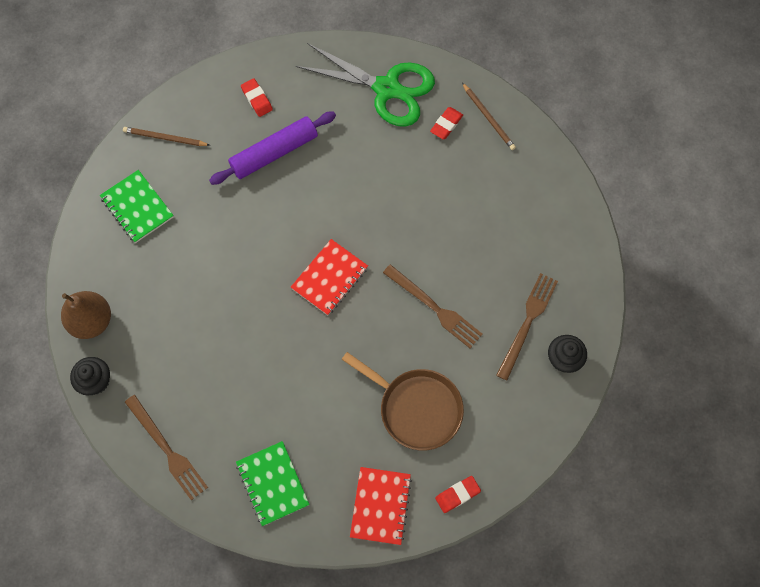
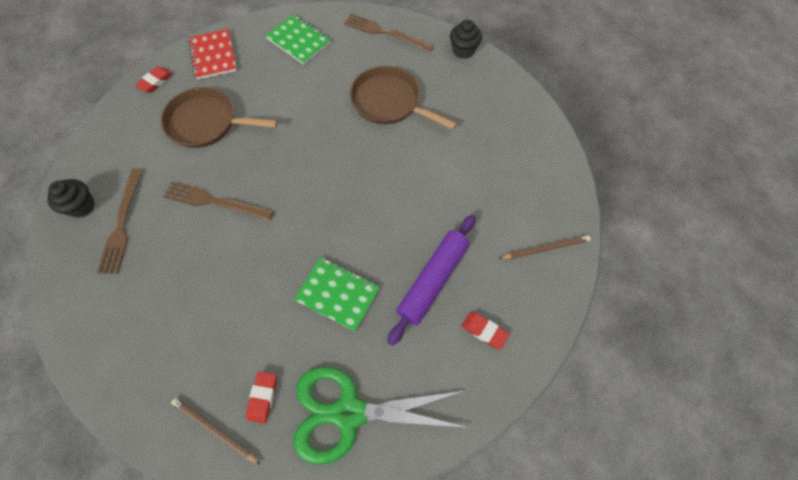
camera: 155 degrees right, 5 degrees down
brown pear [61,291,111,339] -> none
green notebook [100,170,174,243] -> green notebook moved to [294,257,380,332]
red notebook [291,239,368,315] -> none
none -> brown pan [350,66,457,129]

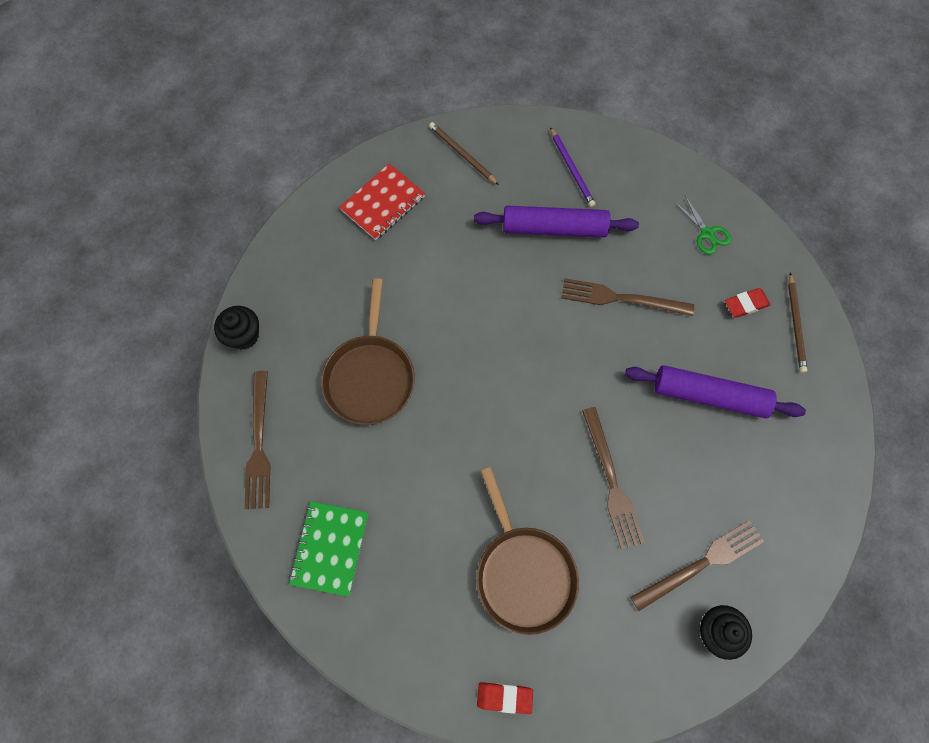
camera: 120 degrees left, 5 degrees up
red notebook [188,29,237,80] -> red notebook moved to [339,164,425,240]
green scissors [293,367,468,464] -> green scissors [674,196,731,255], size x0.43
green notebook [294,257,380,332] -> brown fork [561,278,694,316]
red eraser [461,312,509,349] -> purple pencil [550,127,595,207]
none -> purple rolling pin [625,365,806,419]

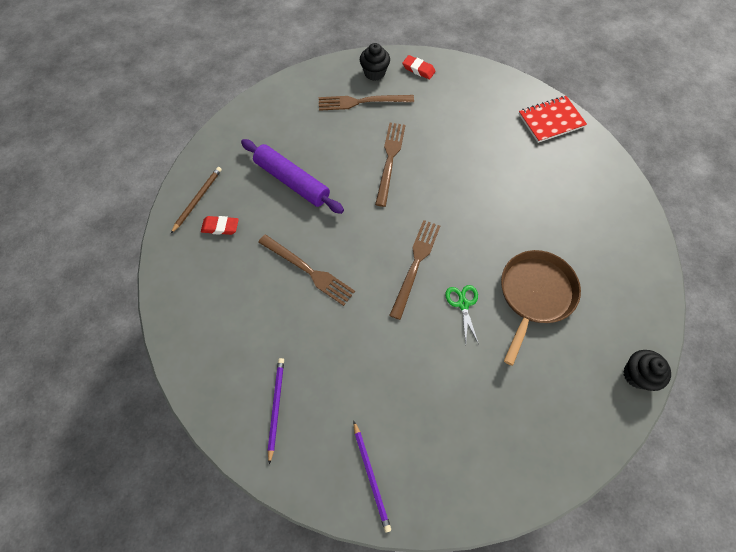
camera: 155 degrees left, 5 degrees down
brown fork [244,371,271,509] -> brown fork moved to [389,220,440,320]
green notebook [289,501,368,597] -> none
red notebook [339,164,425,240] -> red notebook moved to [519,96,587,143]
brown pencil [429,122,499,185] -> purple pencil [354,421,391,533]
purple rolling pin [474,206,639,237] -> none
brown pan [476,467,579,635] -> none
red eraser [477,682,533,714] -> red eraser moved to [402,55,436,79]
green scissors [674,196,731,255] -> green scissors moved to [445,285,479,345]

